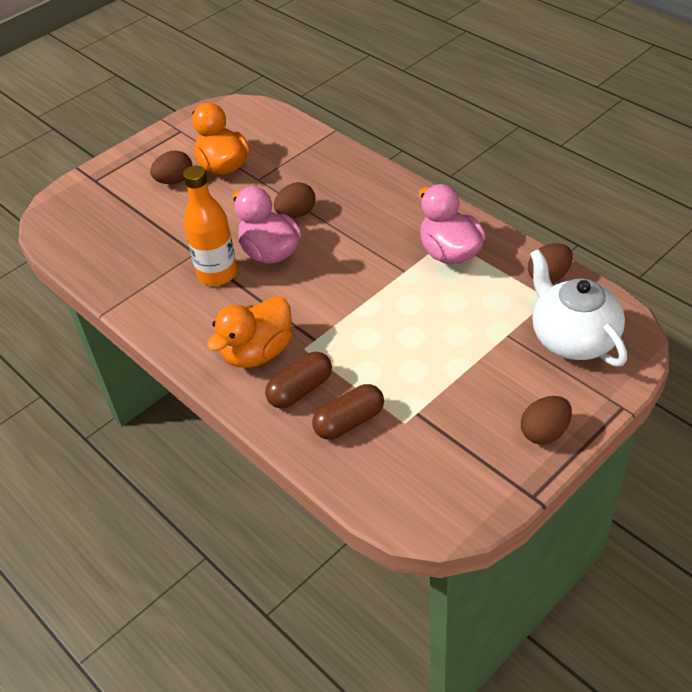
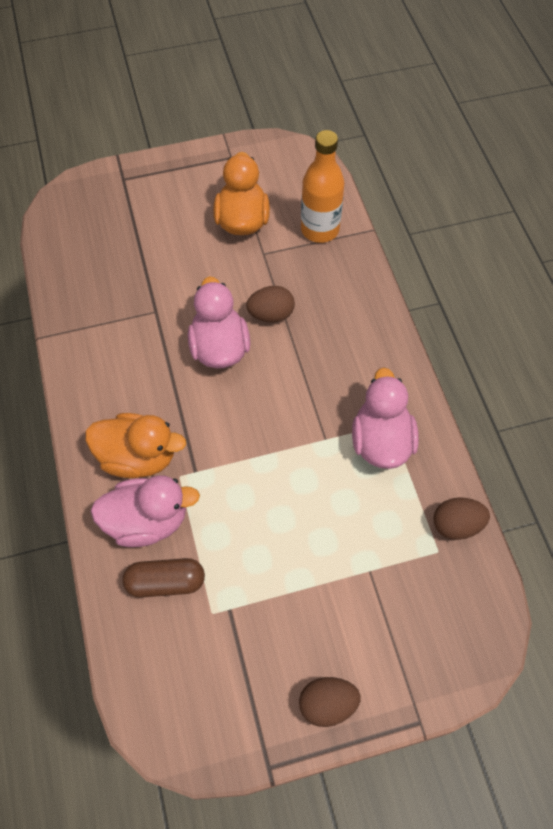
camera: 25 degrees right, 15 degrees up
brown egg [150,151,192,184] -> none
orange bottle [183,165,237,286] -> orange bottle moved to [301,130,345,243]
orange duck [207,296,292,368] -> orange duck turned 150 degrees counterclockwise [85,413,186,478]
brown capsule [265,352,332,409] -> pink duck [90,475,200,547]
white teapot [530,249,627,366] -> none

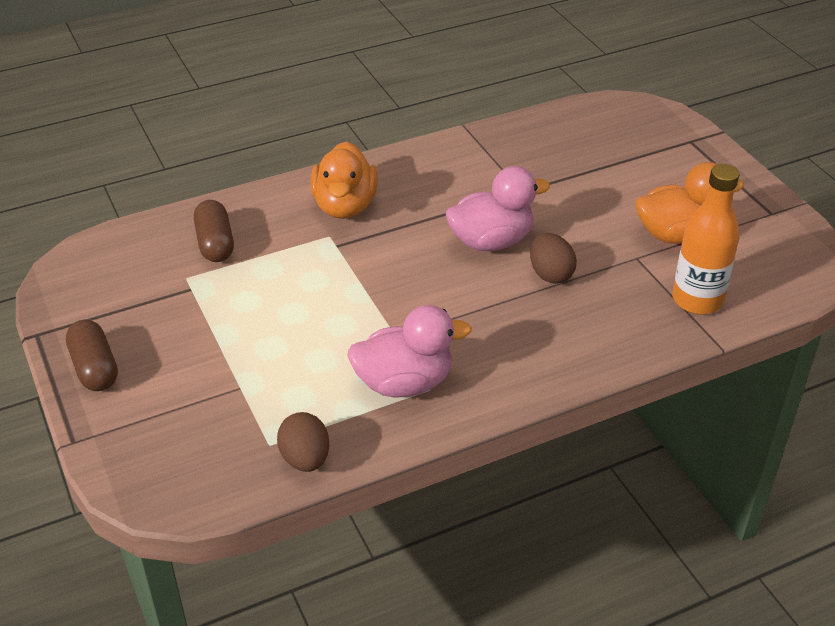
camera: 80 degrees right, 20 degrees down
pink duck [90,475,200,547] -> none
brown egg [299,677,361,727] -> brown capsule [66,320,118,391]

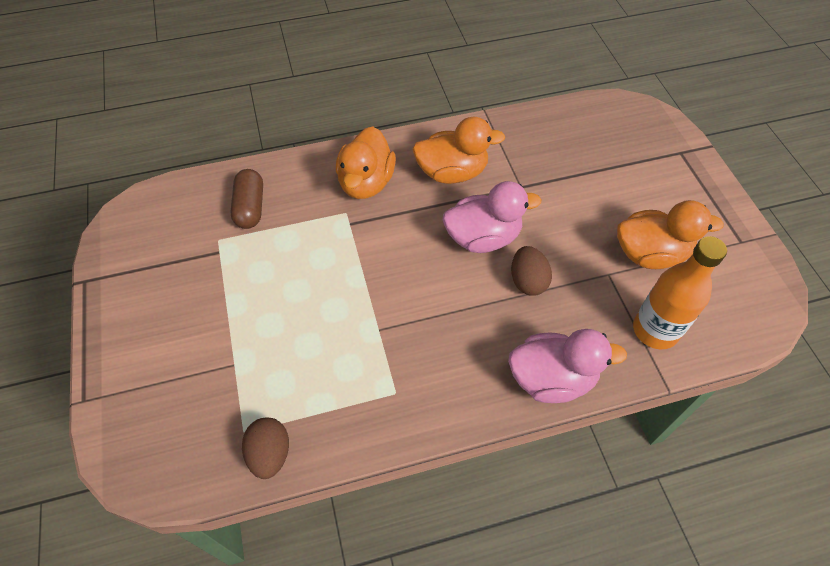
camera: 10 degrees right, 15 degrees up
brown capsule [66,320,118,391] -> none
pink duck [347,305,472,398] -> pink duck moved to [508,329,627,403]
none -> orange duck [412,117,505,184]

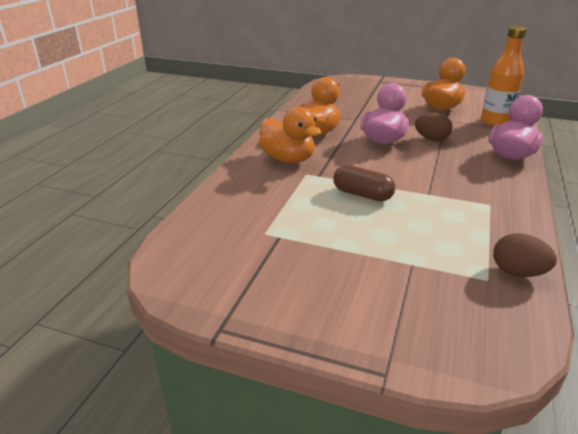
camera: 55 degrees left, 25 degrees down
brown capsule [231,169,263,229] -> brown capsule moved to [333,165,395,201]

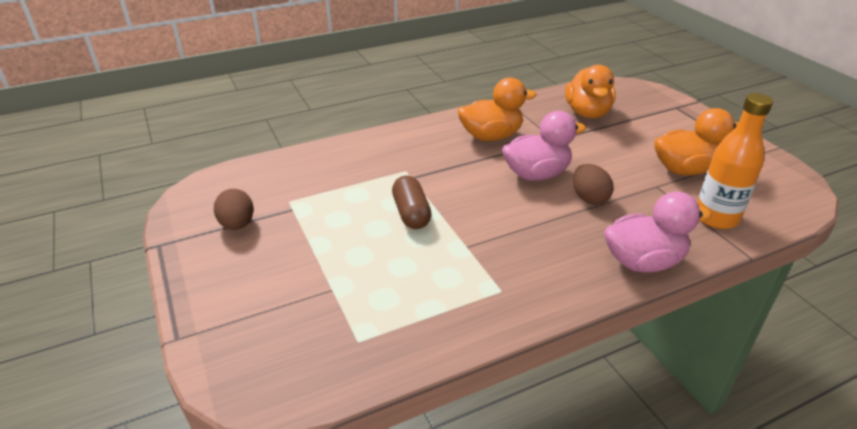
camera: 45 degrees right, 5 degrees up
orange duck [259,107,321,163] -> orange duck moved to [565,65,616,119]
brown egg [493,233,557,277] -> brown egg moved to [214,189,254,230]

